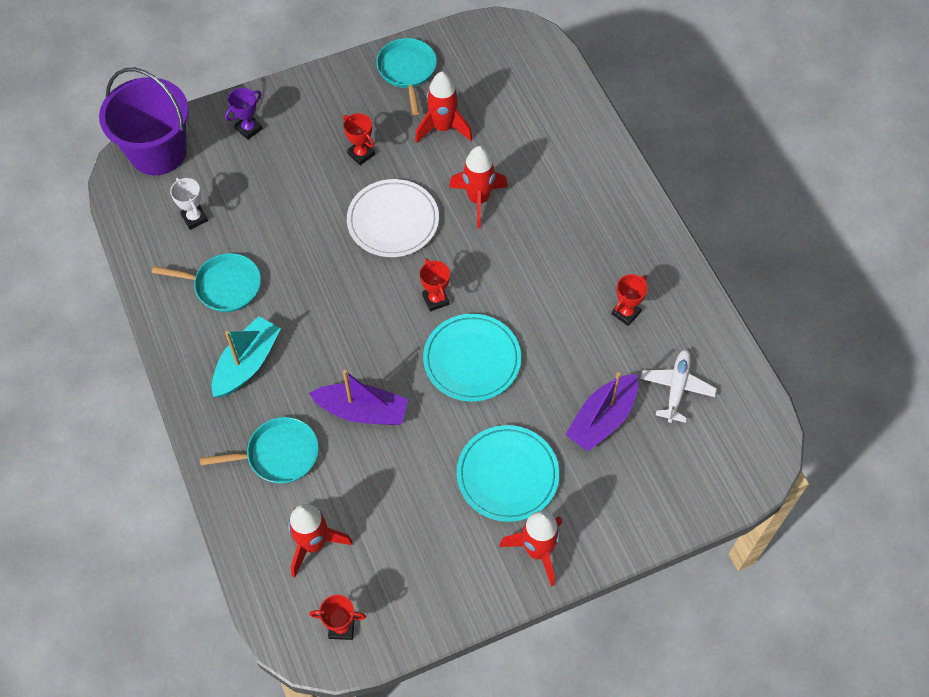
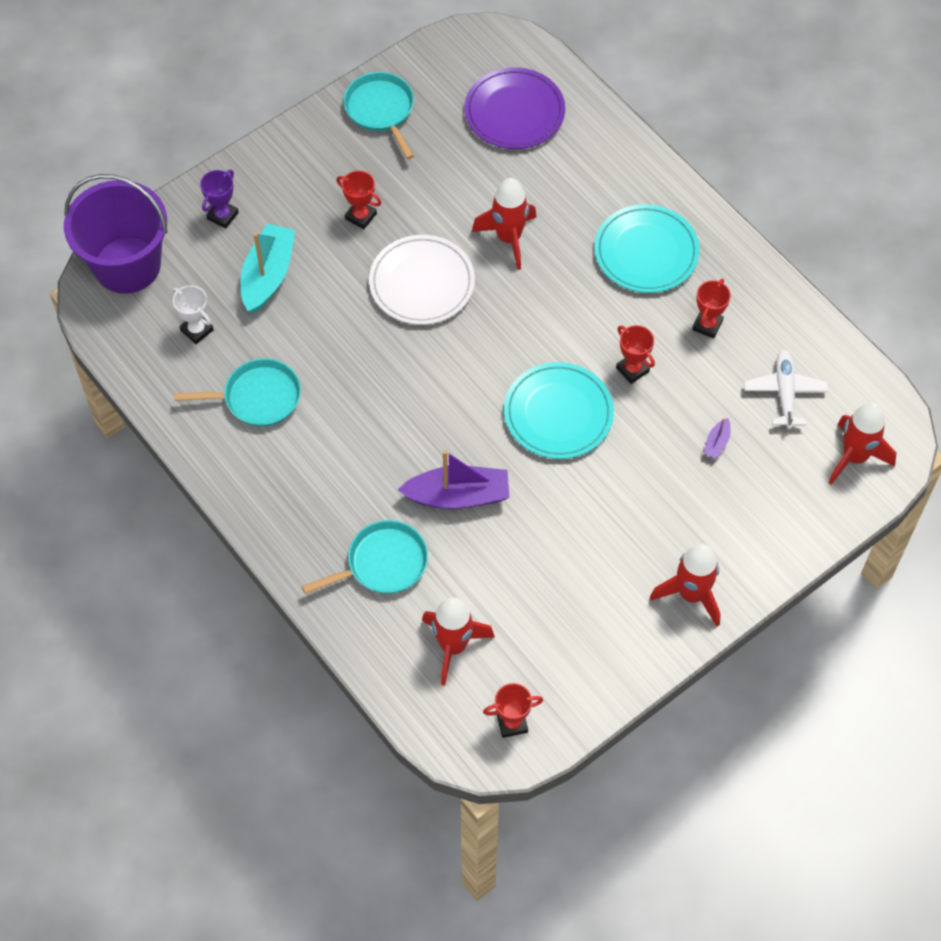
camera: 15 degrees left, 0 degrees up
turquoise boat [212,316,281,397] -> turquoise boat moved to [241,224,295,314]
red rocket [415,72,473,143] -> red rocket moved to [828,402,897,485]
red trophy [420,258,450,311] -> red trophy moved to [616,325,655,384]
turquoise plate [457,425,559,522] -> turquoise plate moved to [594,204,700,293]
purple boat [565,372,638,452] -> purple boat [703,418,731,459], size x0.45
none -> purple plate [464,67,565,149]

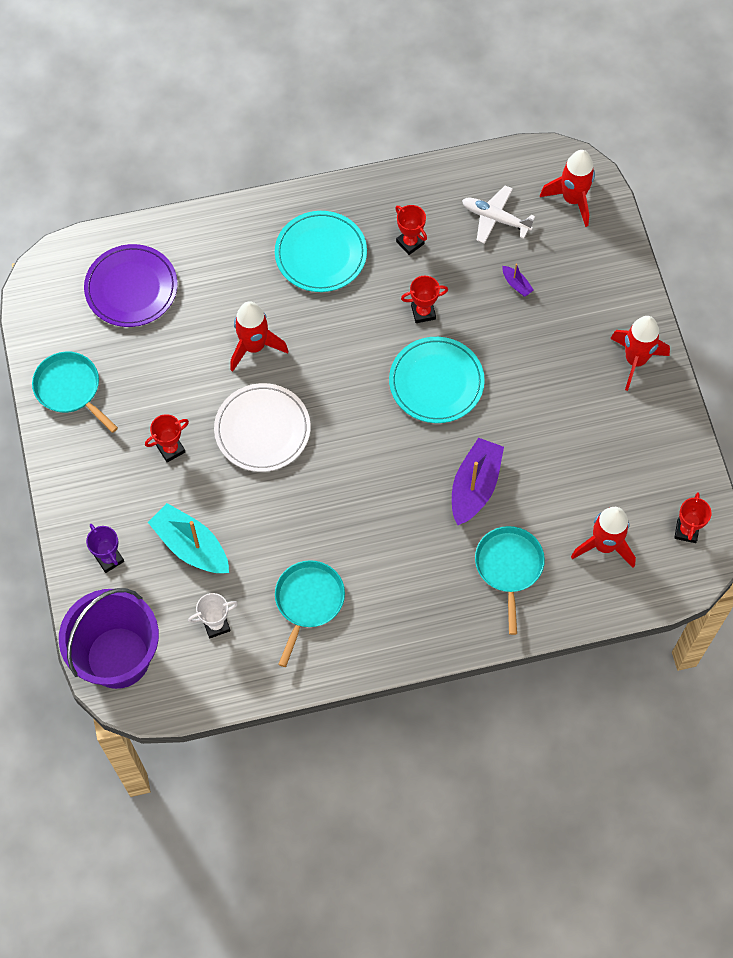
camera: 65 degrees left, 5 degrees up
turquoise pan [343,72,414,159] -> turquoise pan turned 45 degrees clockwise [32,352,118,433]

